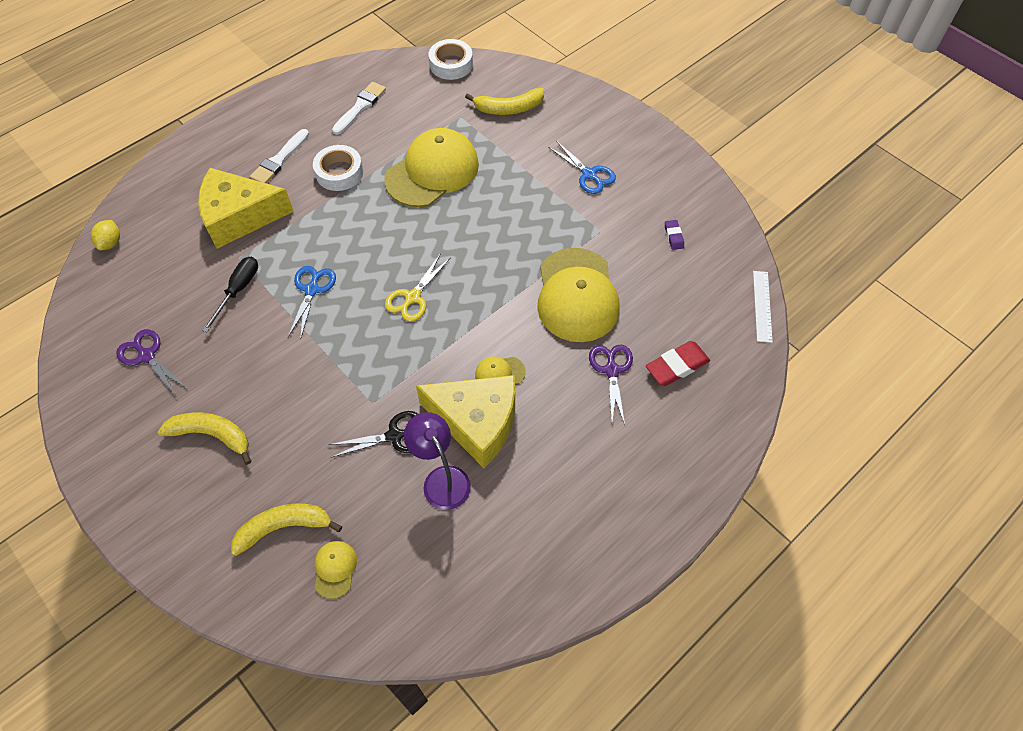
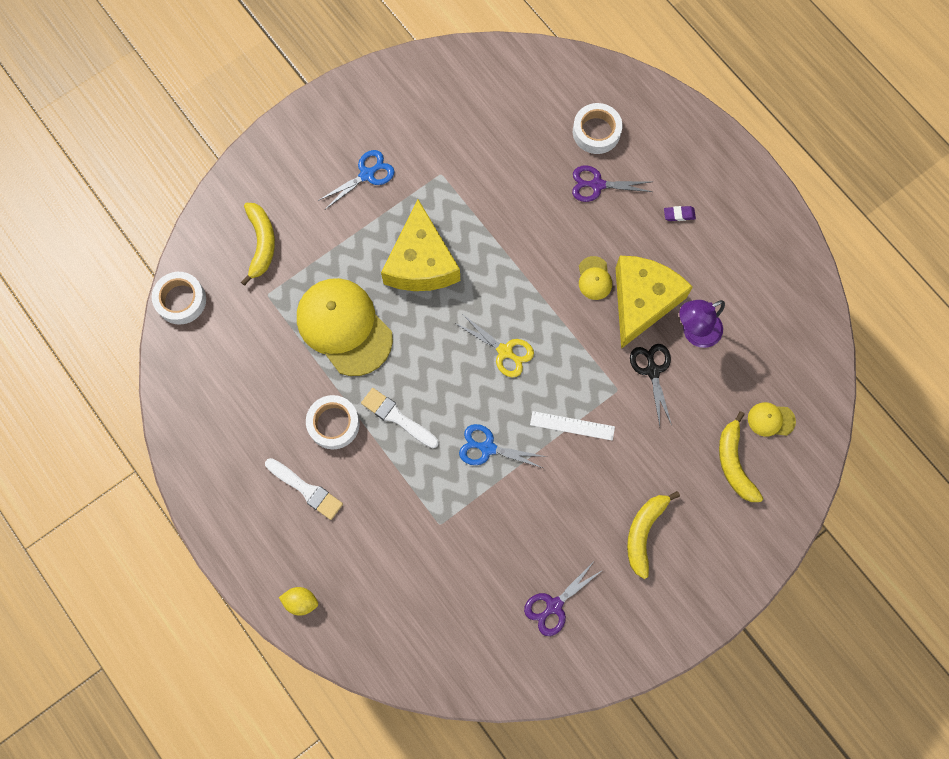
camera: 85 degrees left, 15 degrees up
yellow lemon [91,220,120,250] -> yellow lemon moved to [279,587,318,616]
yellow cheese [198,168,294,249] -> yellow cheese moved to [381,200,460,291]
black screwdriver [202,257,258,332] -> none
white brush [332,82,386,135] -> white brush moved to [361,388,439,448]
yellow cap [537,248,620,342] -> none
red eraser [646,341,710,386] -> white tape [573,103,622,154]
purple eraser [665,220,684,250] -> purple eraser moved to [664,206,696,221]
white ruler [753,271,773,343] -> white ruler moved to [530,411,615,441]

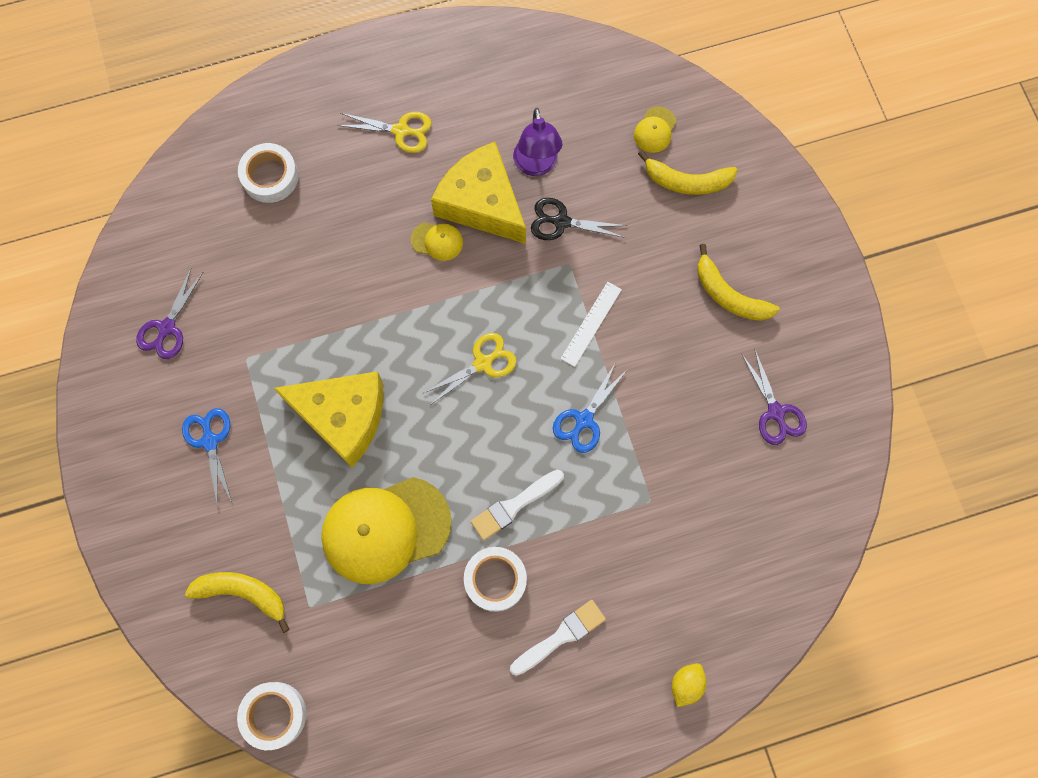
camera: 70 degrees left, 0 degrees up
purple scissors [572,165,652,202] -> purple scissors moved to [136,267,203,359]
purple eraser [664,206,696,221] -> yellow scissors [338,112,432,153]

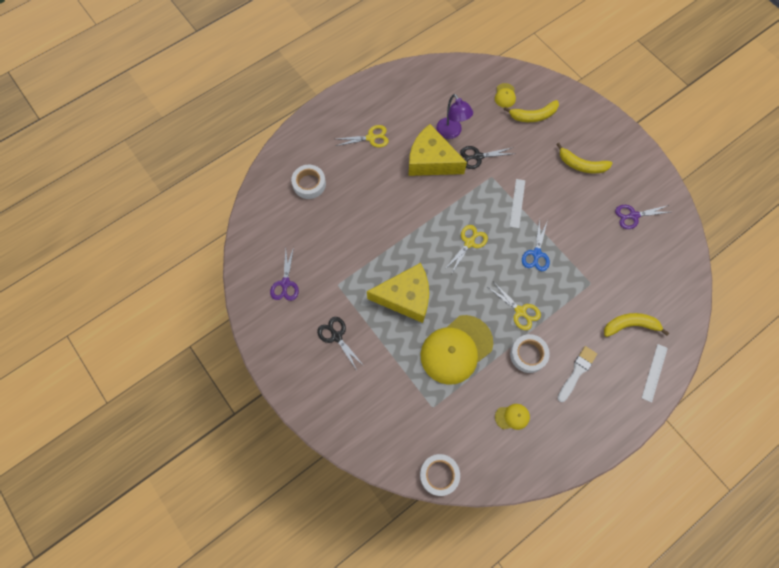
camera: 20 degrees left, 5 degrees down
blue scissors [182,408,232,507] -> black scissors [317,317,365,370]
yellow banana [185,572,290,633] -> yellow banana moved to [604,313,669,337]
yellow cap [411,222,463,261] -> yellow cap moved to [495,404,530,430]
white brush [471,470,564,541] -> yellow scissors [489,282,541,330]
yellow lemon [672,663,706,707] -> white ruler [642,344,668,402]
purple scissors [742,350,807,445] -> purple scissors turned 120 degrees clockwise [615,205,669,229]

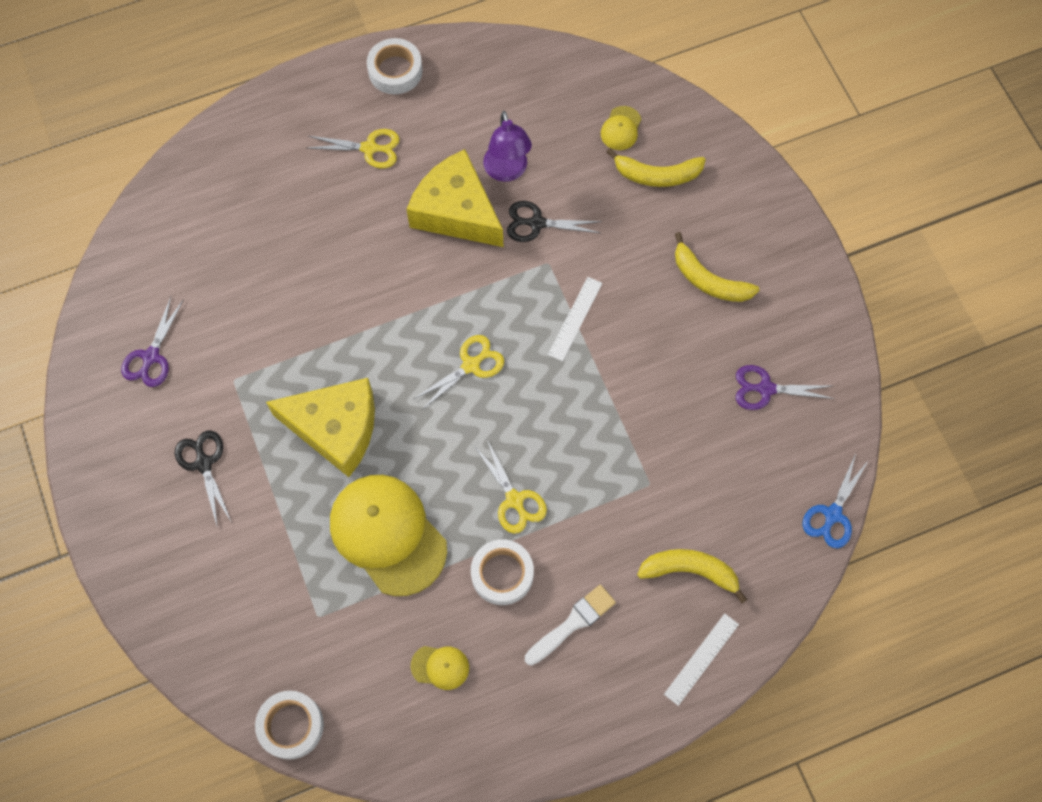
camera: 15 degrees right, 0 degrees up
white tape [291,165,326,199] -> white tape moved to [367,38,423,94]
yellow cap [420,315,493,385] -> yellow cap turned 75 degrees clockwise [330,475,447,596]
blue scissors [522,218,550,271] -> blue scissors moved to [803,453,869,548]

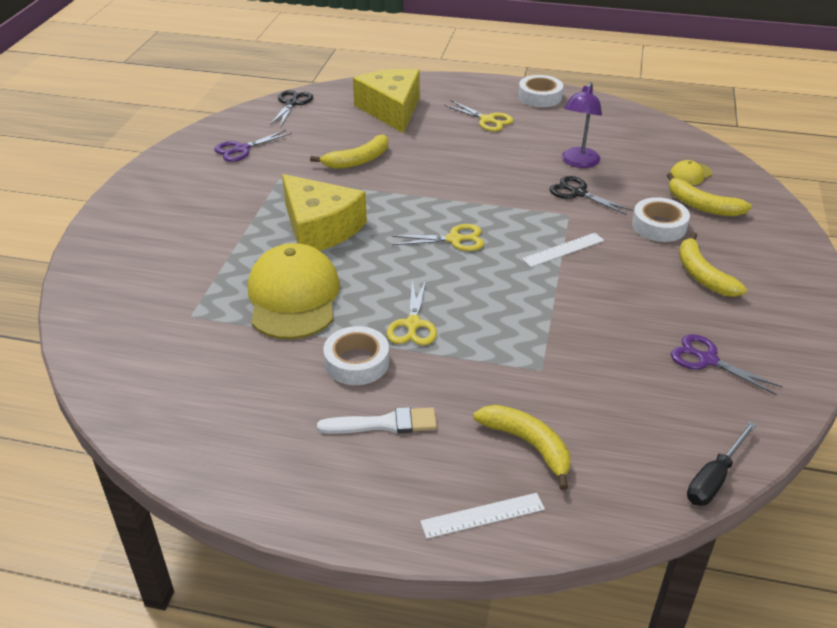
camera: 35 degrees right, 30 degrees down
black scissors [175,431,232,525] -> black scissors moved to [270,90,313,127]
white tape [255,691,324,760] -> white tape moved to [632,197,690,242]
yellow cheese [406,149,503,247] -> yellow cheese moved to [353,69,420,133]
yellow cap [411,646,469,690] -> none
blue scissors [803,453,869,548] -> black screwdriver [687,421,757,506]
none -> yellow banana [310,134,388,169]

